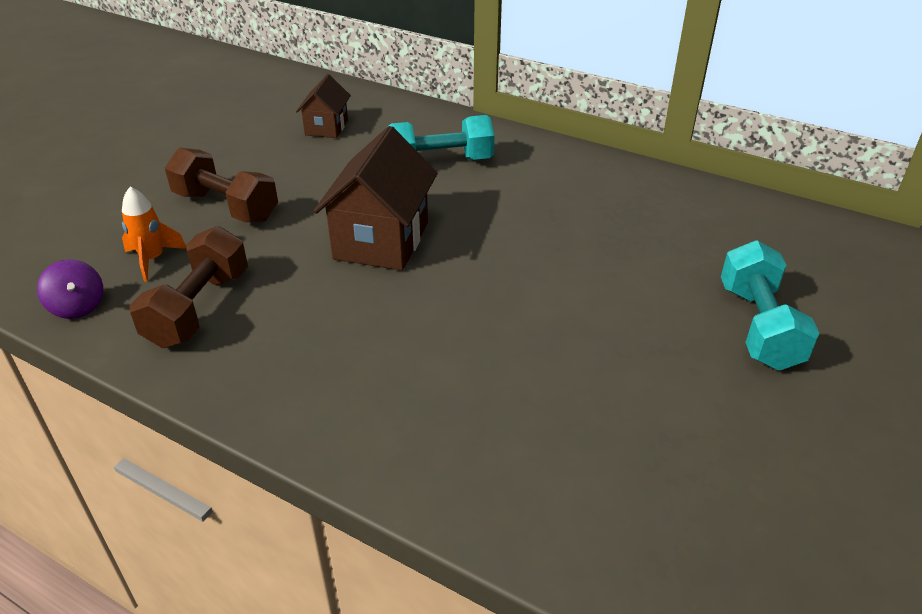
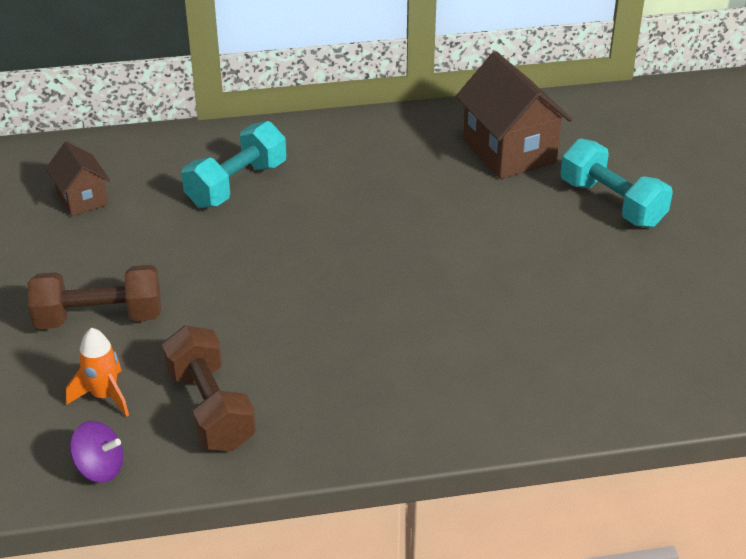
camera: 40 degrees left, 0 degrees up
brown house [314,126,438,271] -> brown house moved to [455,51,572,179]

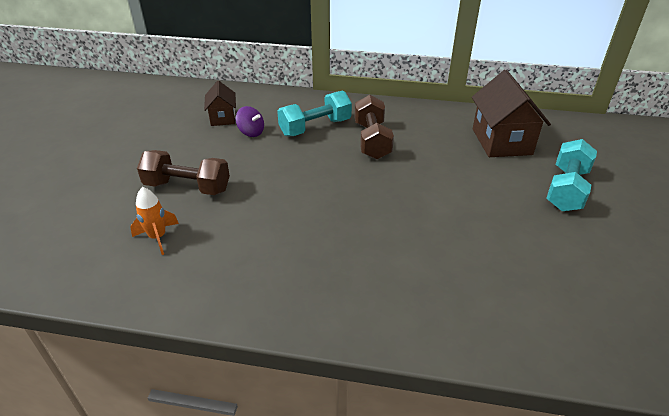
camera: 20 degrees right, 0 degrees up
purple spinning top [70,421,123,483] -> purple spinning top moved to [236,106,264,137]
brown dumbbell [162,326,256,451] -> brown dumbbell moved to [355,95,394,160]
turquoise dumbbell [560,139,673,227] -> turquoise dumbbell turned 45 degrees clockwise [546,139,597,211]

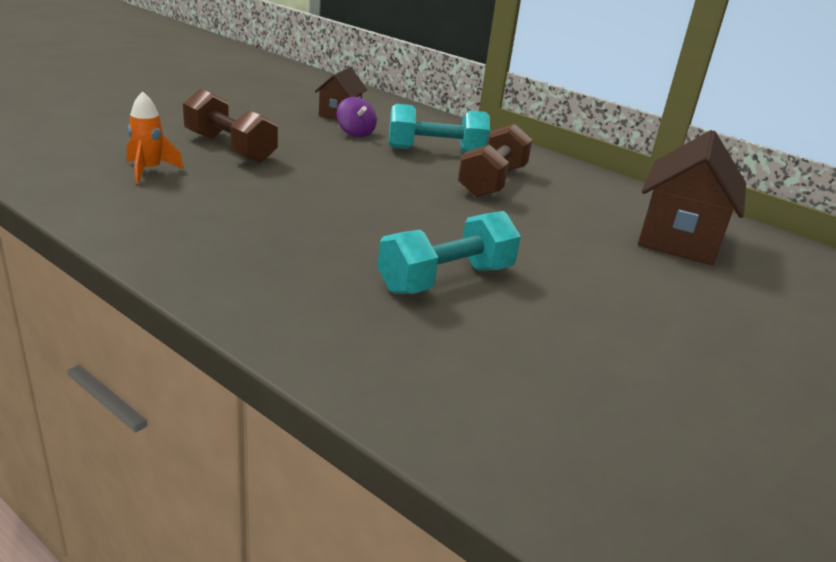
camera: 25 degrees right, 10 degrees down
turquoise dumbbell [546,139,597,211] -> turquoise dumbbell moved to [377,211,521,294]

